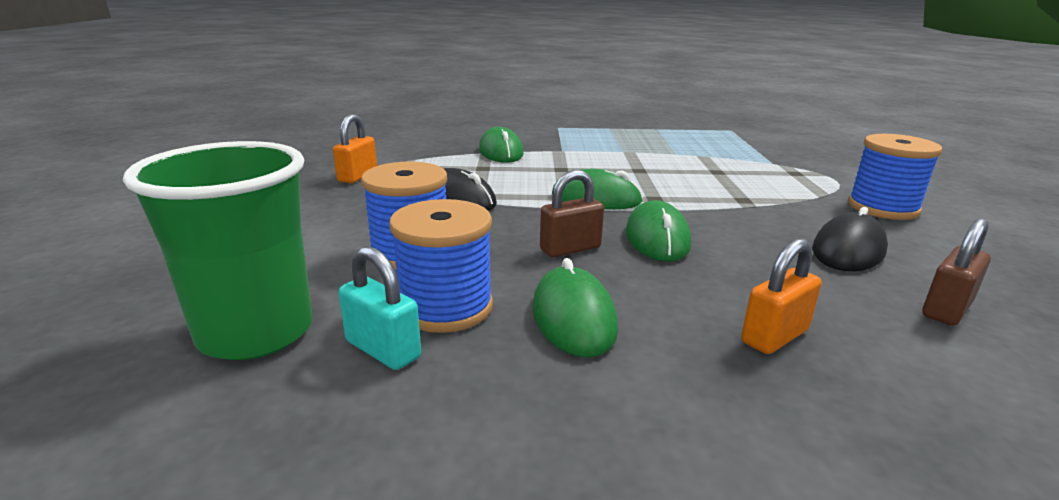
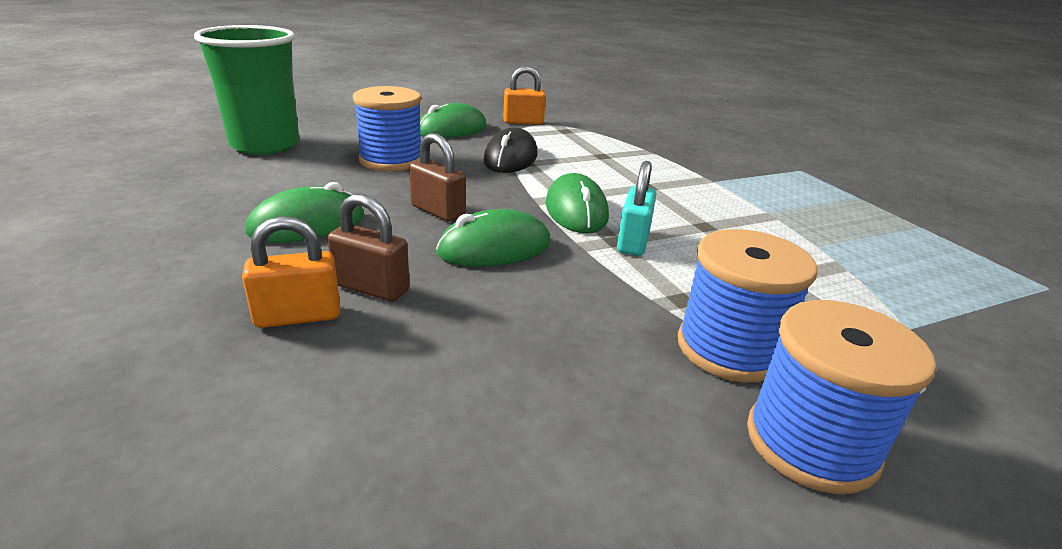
camera: 65 degrees right, 5 degrees up
turquoise padlock [339,246,421,370] -> turquoise padlock moved to [617,161,656,256]
blue spool [389,199,493,333] -> blue spool moved to [678,229,817,382]
green mouse [479,127,524,163] -> green mouse moved to [420,103,486,138]
orange padlock [741,238,822,354] -> orange padlock turned 45 degrees counterclockwise [242,216,340,328]
black mouse [813,207,888,271] -> none
brown padlock [922,218,991,326] -> brown padlock moved to [327,194,410,301]

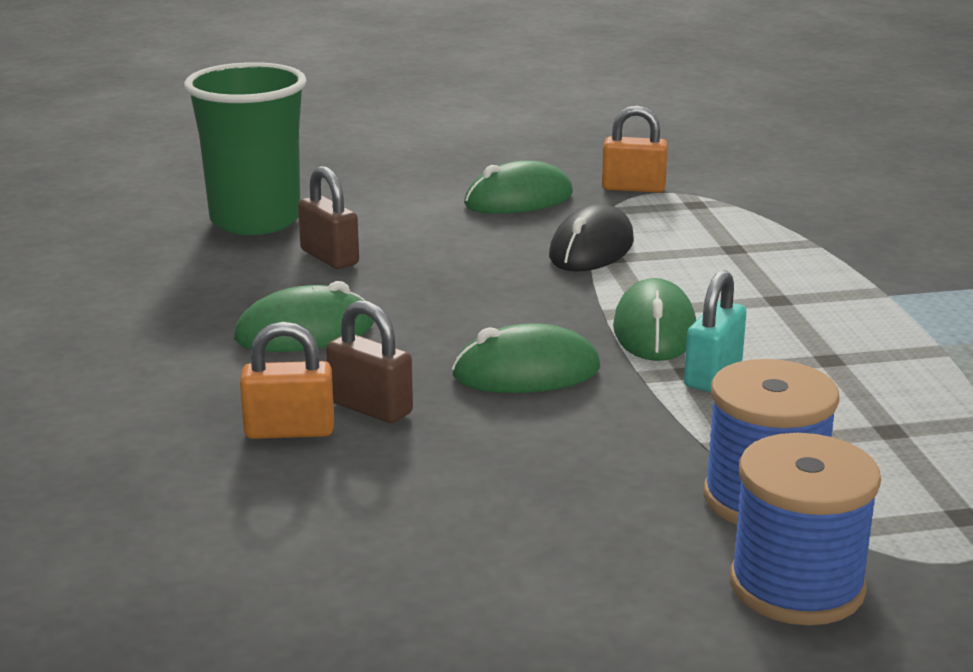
camera: 15 degrees right, 5 degrees down
blue spool [353,86,421,171] -> none
brown padlock [409,133,466,222] -> brown padlock moved to [298,166,359,269]

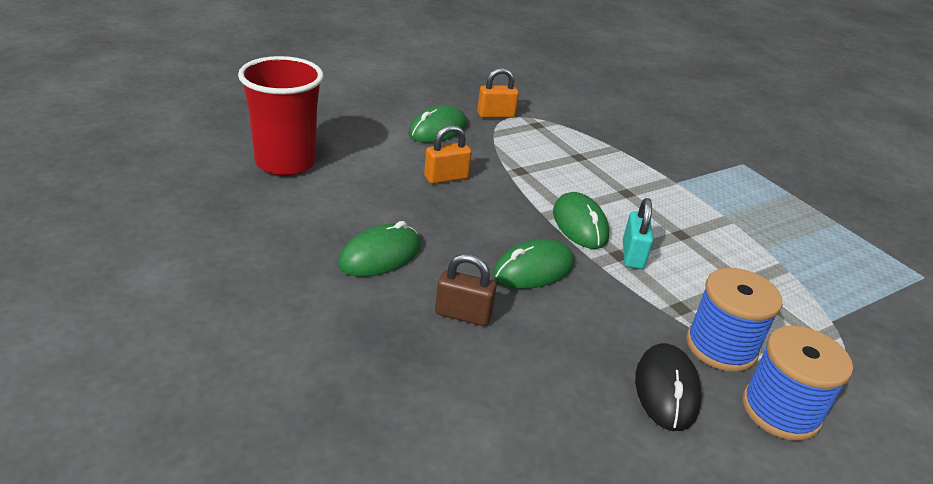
camera: 25 degrees left, 10 degrees up
green cup [184,62,307,235] -> red cup [238,56,324,176]
orange padlock [240,322,334,439] -> orange padlock moved to [424,125,472,184]
brown padlock [298,166,359,269] -> none
black mouse [549,204,634,271] -> black mouse moved to [635,343,702,431]

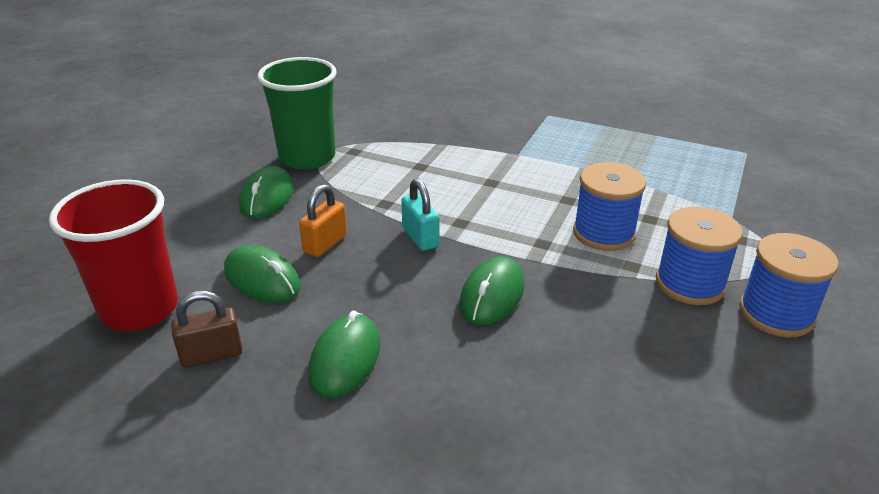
camera: 30 degrees left, 0 degrees up
brown padlock [435,254,496,326] -> brown padlock moved to [171,291,243,368]
orange padlock [477,68,519,118] -> green cup [258,57,337,170]
green mouse [553,192,609,249] -> green mouse moved to [224,245,301,302]
turquoise padlock [623,198,653,269] -> turquoise padlock moved to [401,178,440,251]
black mouse [635,343,702,431] -> none
none -> blue spool [573,162,646,251]

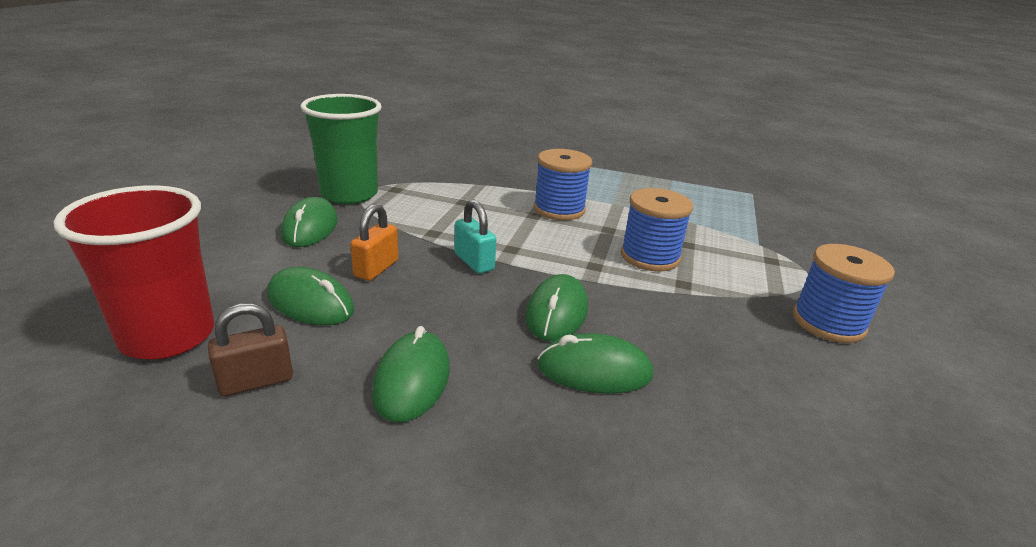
camera: 10 degrees left, 5 degrees down
blue spool [656,207,743,305] -> blue spool moved to [534,149,592,220]
none -> green mouse [537,333,653,394]

